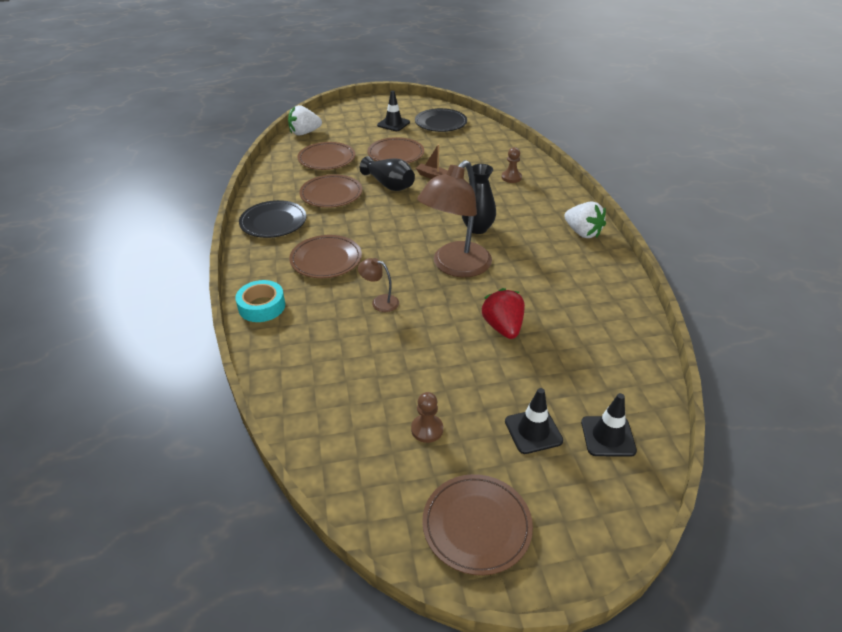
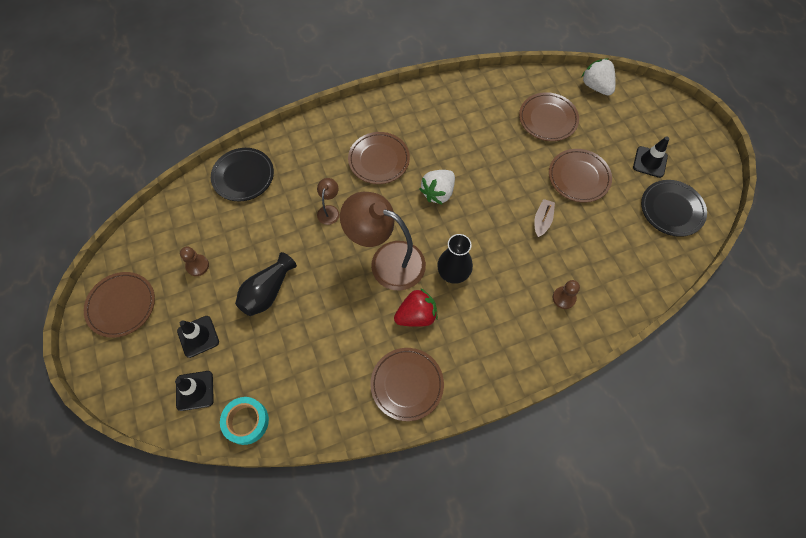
camera: 80 degrees right, 25 degrees up
turquoise tape [235,280,285,322] -> turquoise tape moved to [220,397,269,445]
black plate [239,200,306,238] -> black plate moved to [211,148,274,201]
brown plate [299,174,362,208] -> brown plate moved to [370,348,444,421]
black vase [360,156,415,191] -> black vase moved to [235,252,297,316]
red strawberry [481,288,525,339] -> red strawberry moved to [394,288,438,327]
white strawberry [564,201,606,238] -> white strawberry moved to [419,170,455,204]

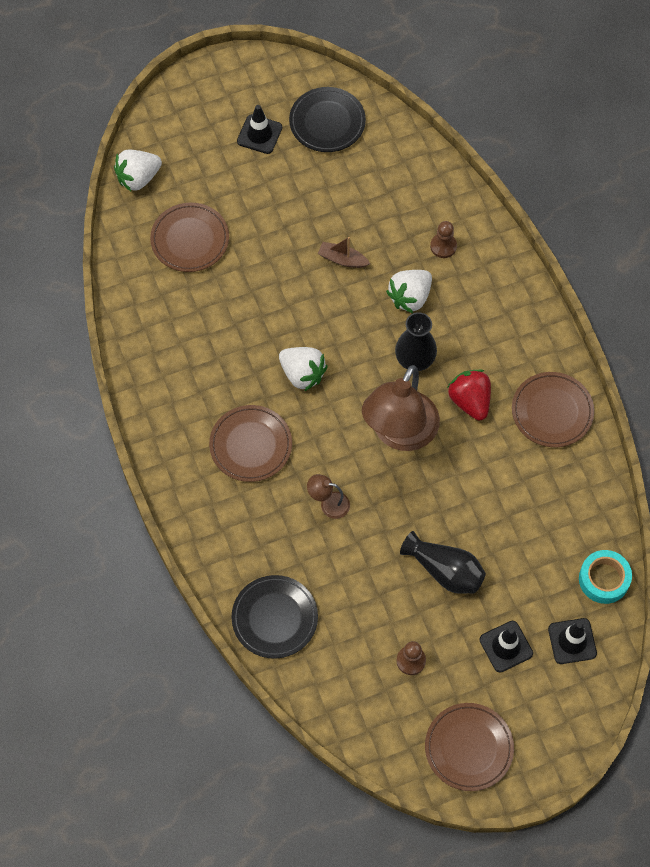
camera: 90 degrees left, 0 degrees up
brown plate [549,149,612,203] -> none
none -> white strawberry [386,270,432,313]

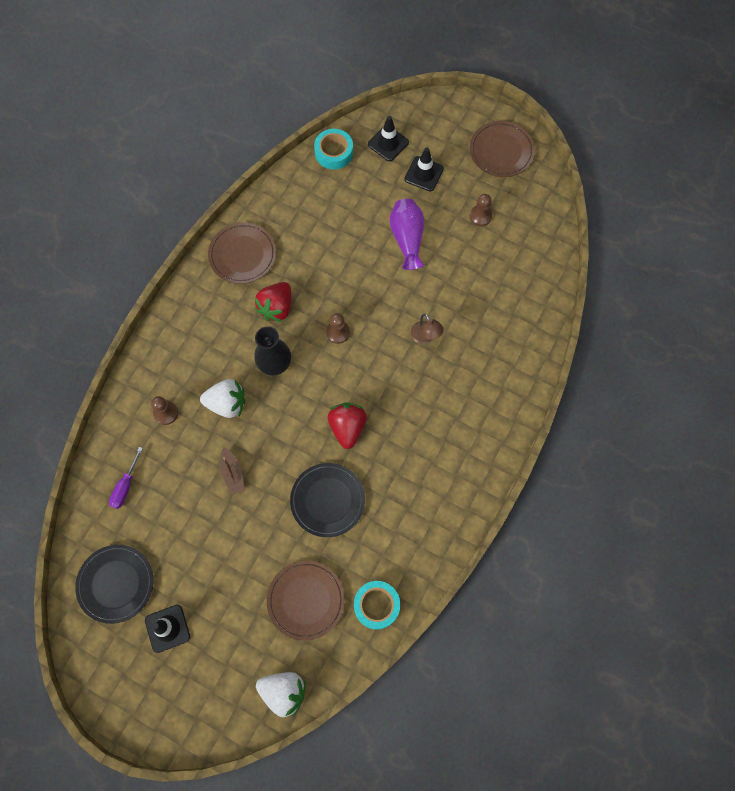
camera: 130 degrees left, 5 degrees up
brown plate [209,405,292,482] -> none
black plate [231,575,318,659] -> black plate moved to [290,463,365,537]
white strawberry [279,347,328,392] -> red strawberry [328,403,367,449]
brown lamp [362,365,440,451] -> brown pawn [326,313,350,344]
black vase [400,531,486,594] -> purple vase [390,199,424,270]
none -> purple screwdriver [109,447,143,509]
none -> turquoise tape [354,581,400,630]

